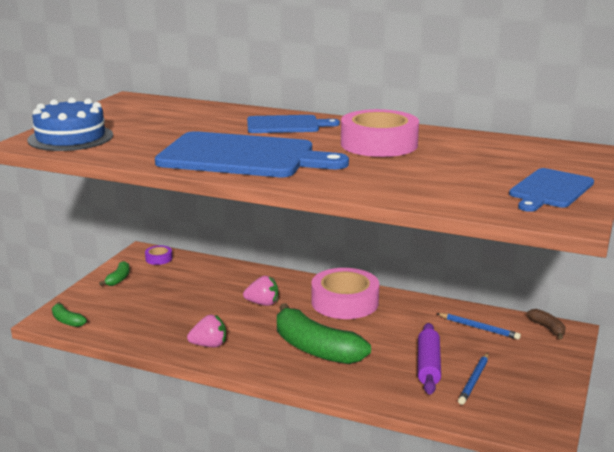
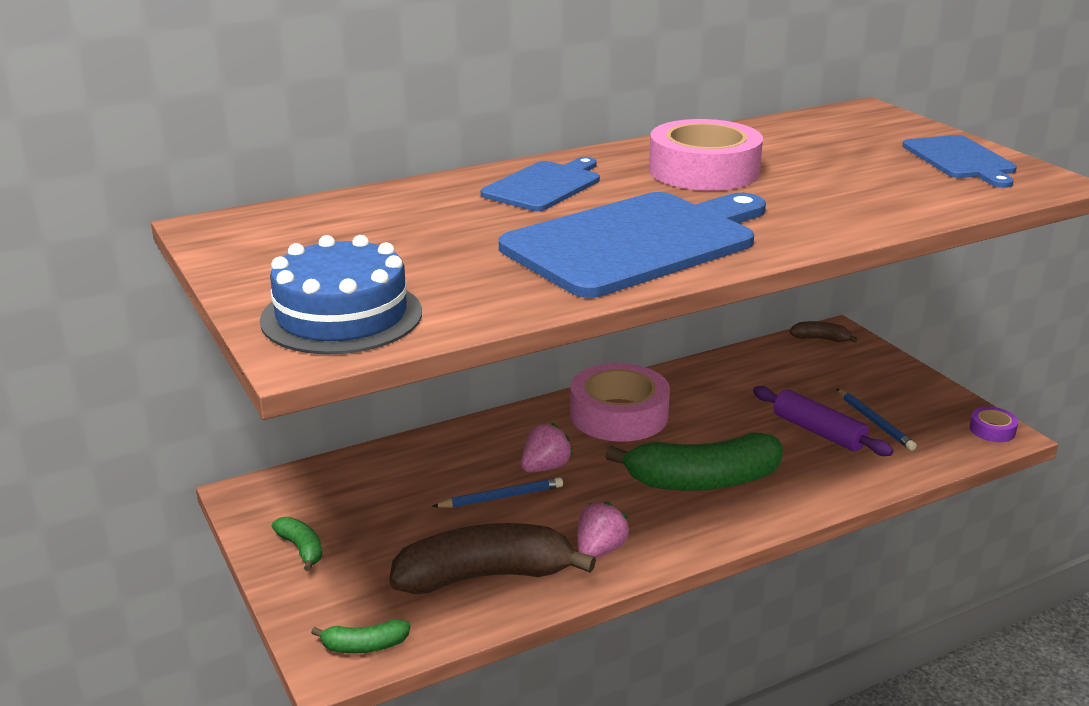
camera: 50 degrees left, 5 degrees up
purple tape [145,245,172,265] -> purple tape moved to [969,407,1018,442]
blue pencil [436,313,521,340] -> blue pencil moved to [432,477,563,508]
none -> brown banana [389,523,596,594]

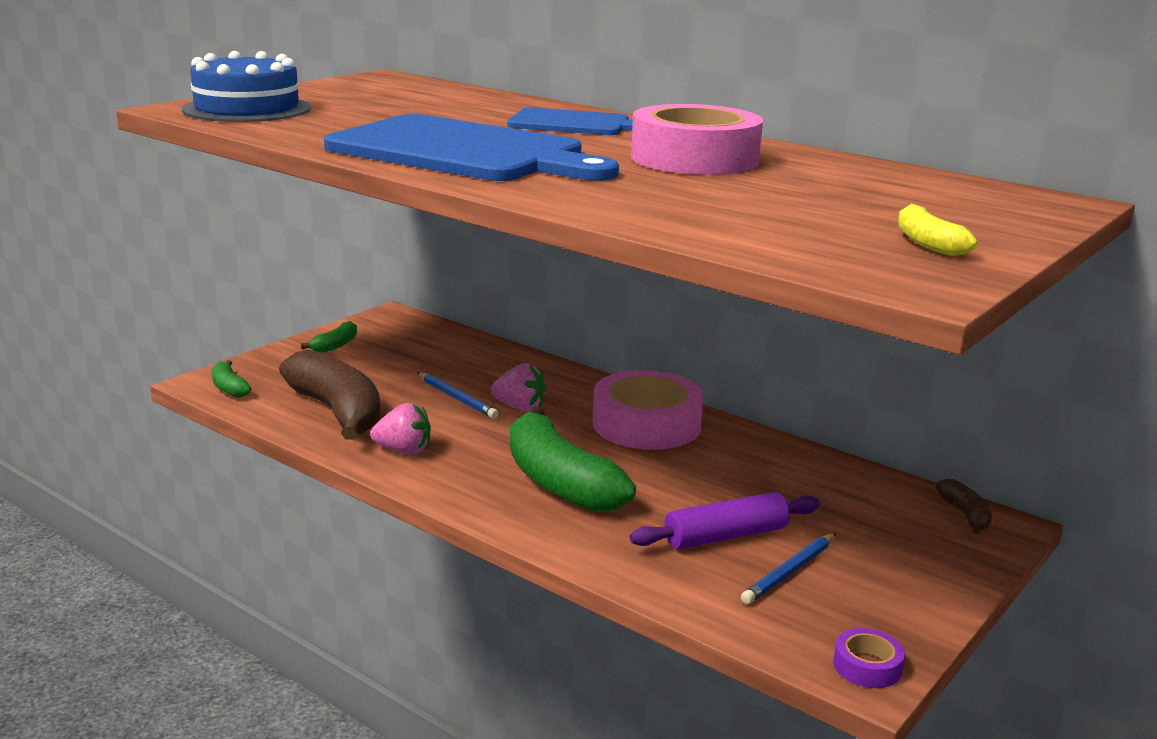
camera: 65 degrees right, 5 degrees down
purple rolling pin [753,386,894,456] -> purple rolling pin turned 45 degrees clockwise [629,492,820,549]
blue cutting board [902,135,1017,188] -> yellow banana [898,204,977,256]

